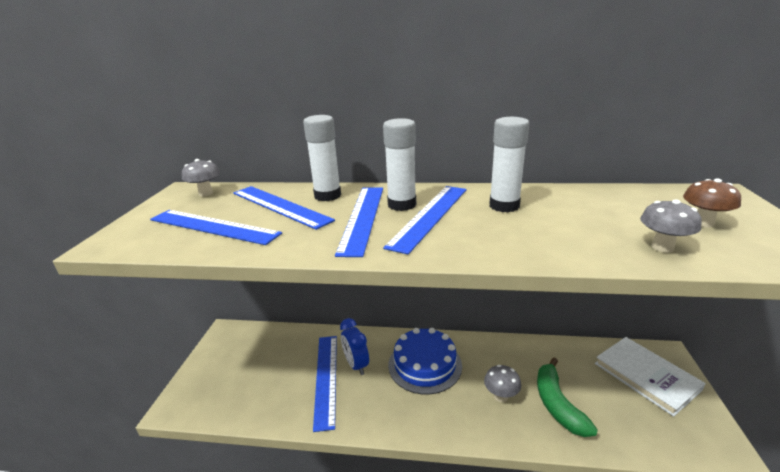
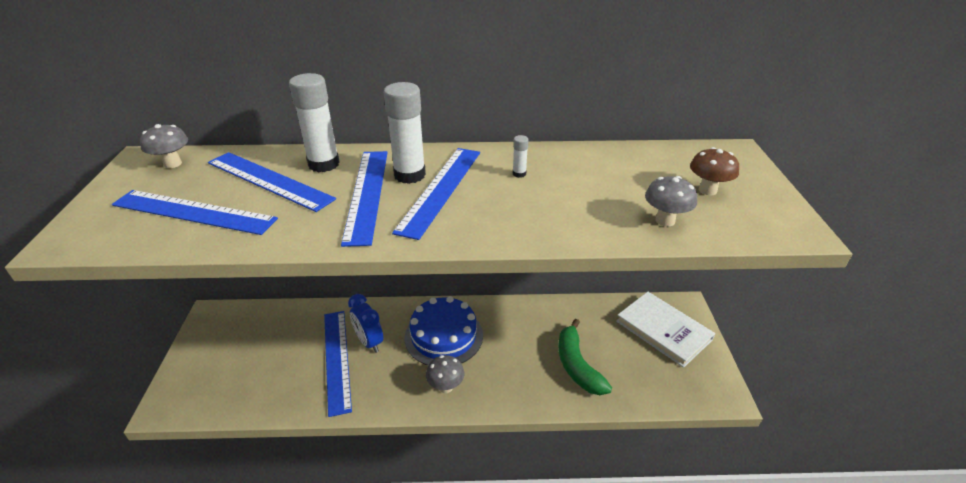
camera: 10 degrees left, 10 degrees up
grey mushroom [484,365,521,402] -> grey mushroom moved to [426,355,464,393]
white glue stick [489,117,529,212] -> white glue stick [513,135,529,178], size x0.44

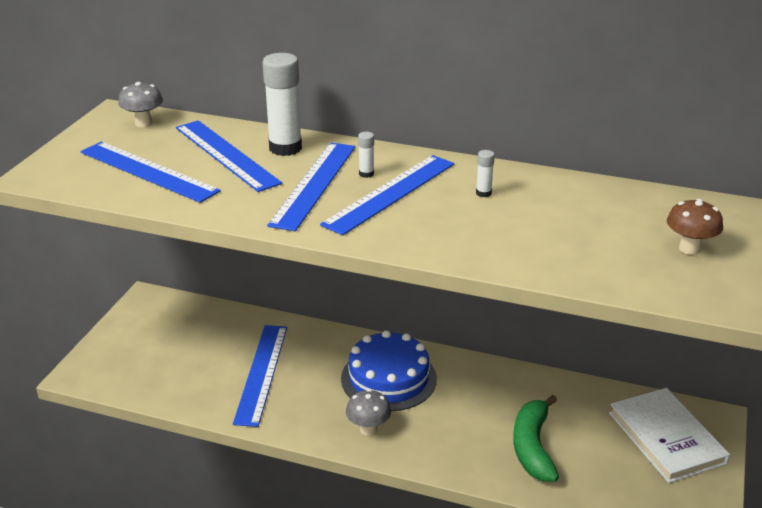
camera: 20 degrees right, 5 degrees down
blue clock [348,294,383,353] -> none
white glue stick [384,82,426,184] -> white glue stick [358,132,374,178], size x0.44
grey mushroom [645,176,697,227] -> none

